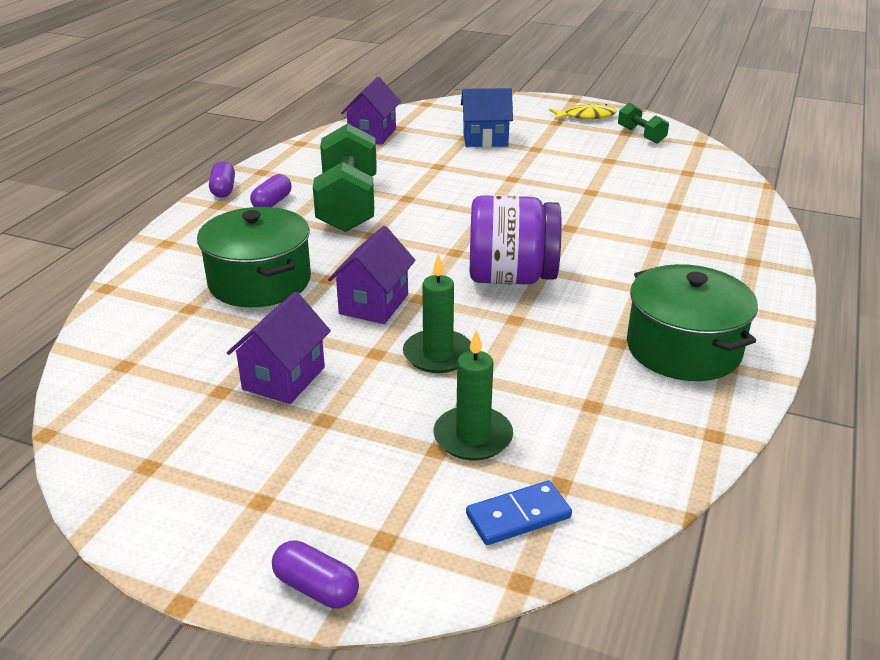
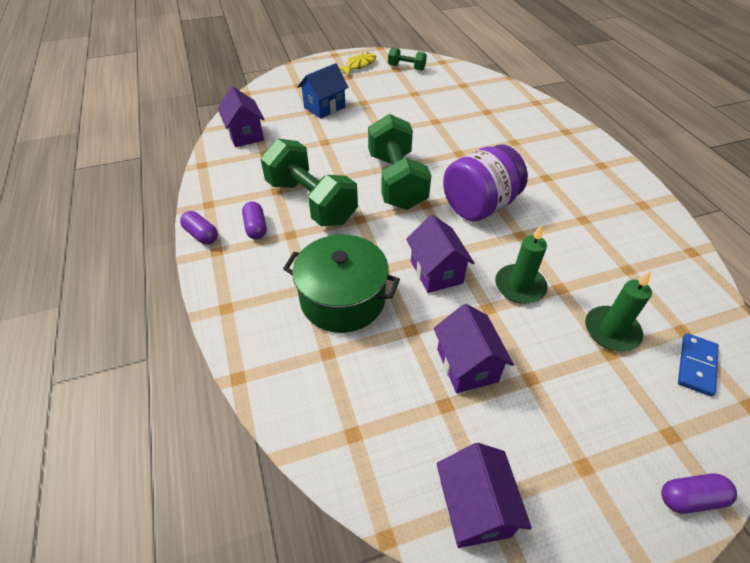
camera: 40 degrees left, 15 degrees up
green pot [627,264,758,381] -> none
none -> green dumbbell [368,114,431,210]
none -> purple house [436,443,532,548]

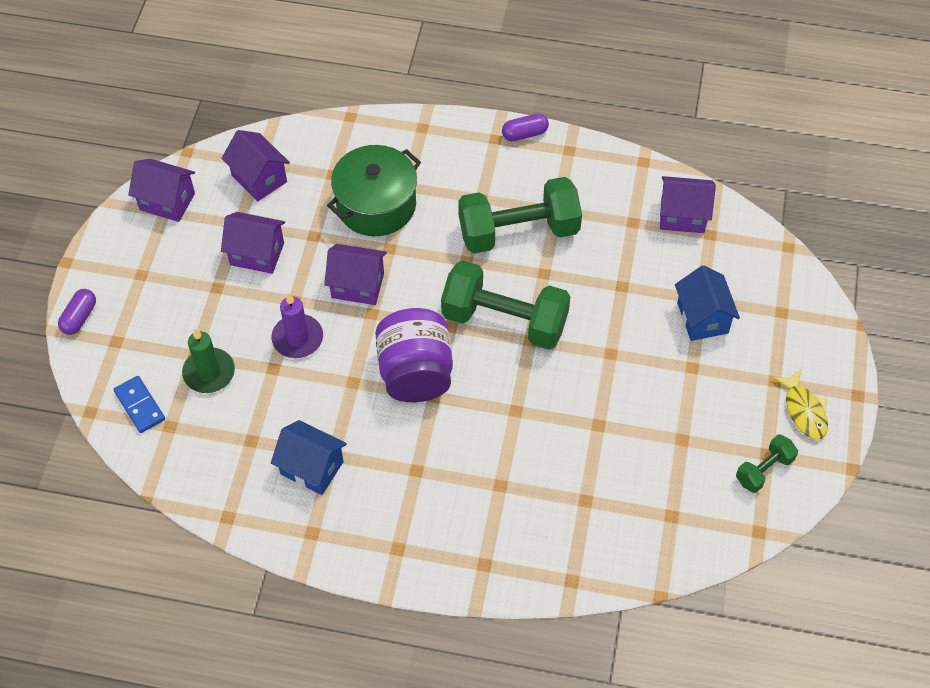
camera: 120 degrees right, 10 degrees up
purple capsule [242,201,267,240] -> none
green candle [495,224,548,304] -> purple candle [271,293,323,358]
none -> purple house [221,130,290,201]
none -> blue house [271,420,347,495]

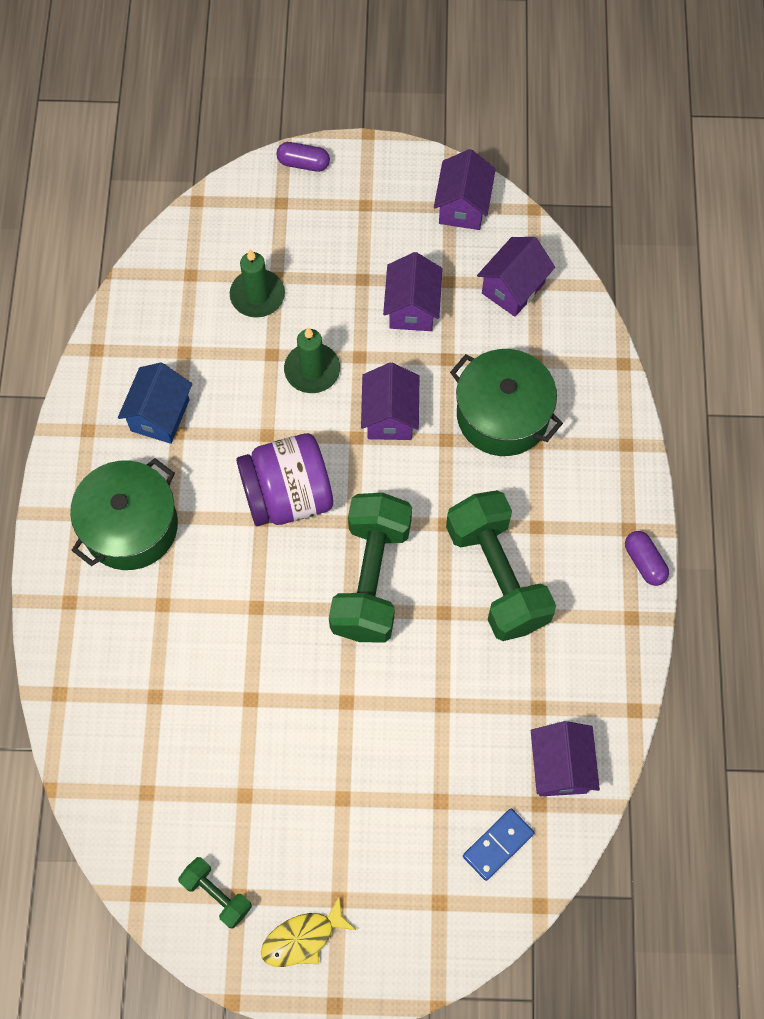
camera: 80 degrees right, 10 degrees up
blue domino [113,376,165,433] -> blue domino moved to [463,808,534,881]
purple candle [271,293,323,358] -> green candle [284,327,340,393]
blue house [675,265,740,341] -> none
none -> green pot [70,458,178,570]

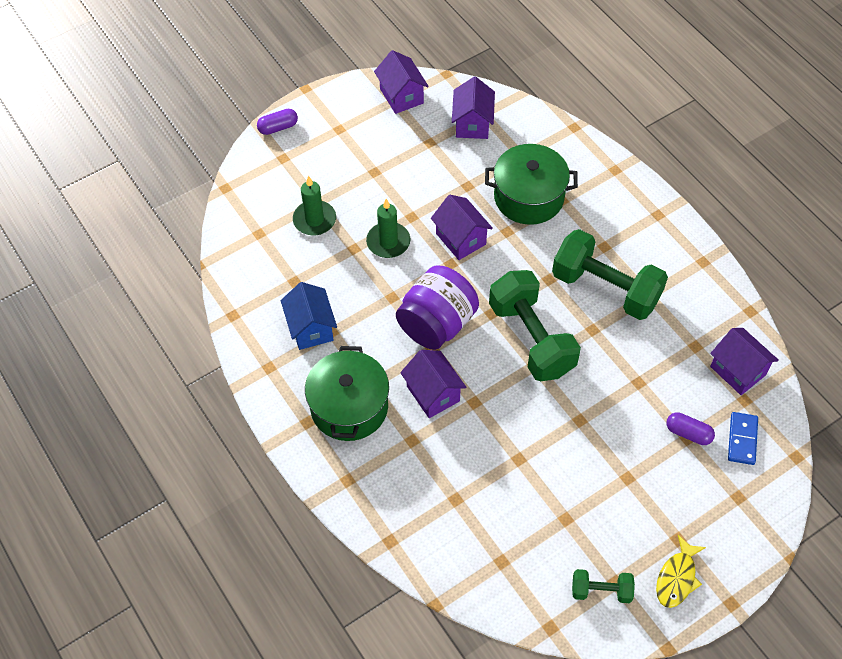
camera: 35 degrees left, 10 degrees down
purple house [383,252,443,331] -> purple house moved to [400,350,467,418]
purple capsule [625,531,669,586] -> purple capsule moved to [666,412,715,445]

